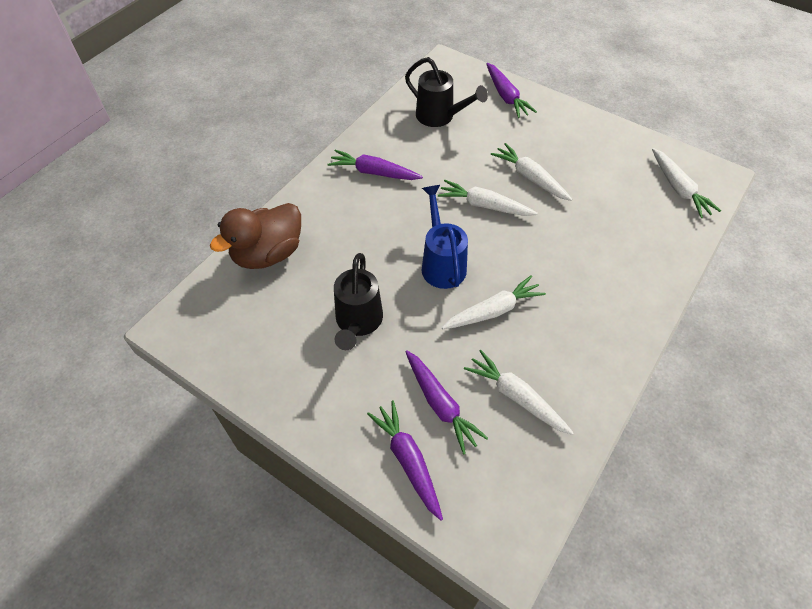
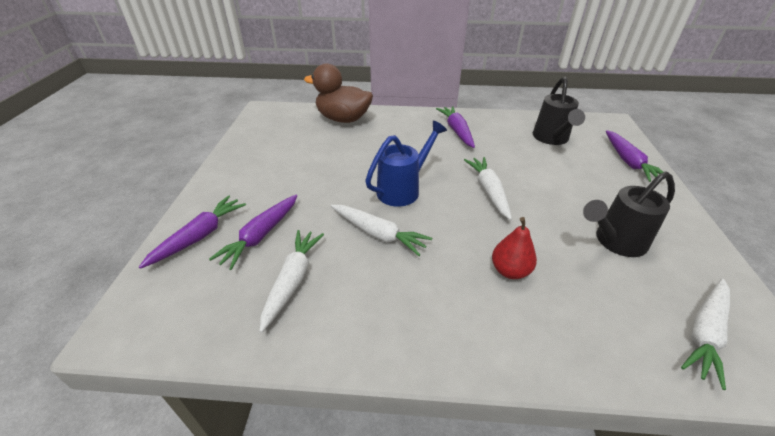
camera: 60 degrees right, 15 degrees down
black watering can [334,253,383,350] -> black watering can moved to [583,172,675,257]
purple carrot [486,63,537,118] -> purple carrot turned 45 degrees counterclockwise [606,130,663,182]
white carrot [491,143,572,201] -> none
none -> red pear [492,217,537,279]

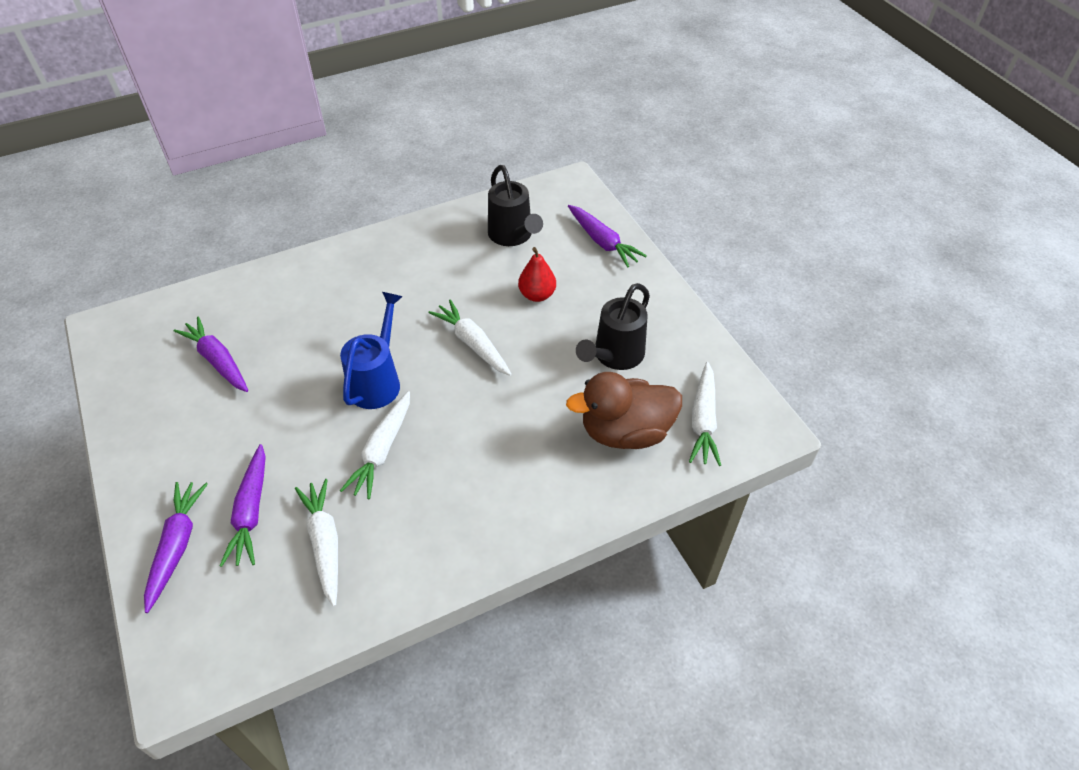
camera: 30 degrees left, 10 degrees up
brown duck [304,63,373,123] -> brown duck moved to [566,372,682,449]
white carrot [331,205,432,256] -> white carrot turned 105 degrees clockwise [340,391,410,500]
purple carrot [436,106,475,148] -> purple carrot moved to [173,316,248,392]
red pear [492,217,537,279] -> red pear moved to [518,247,556,302]

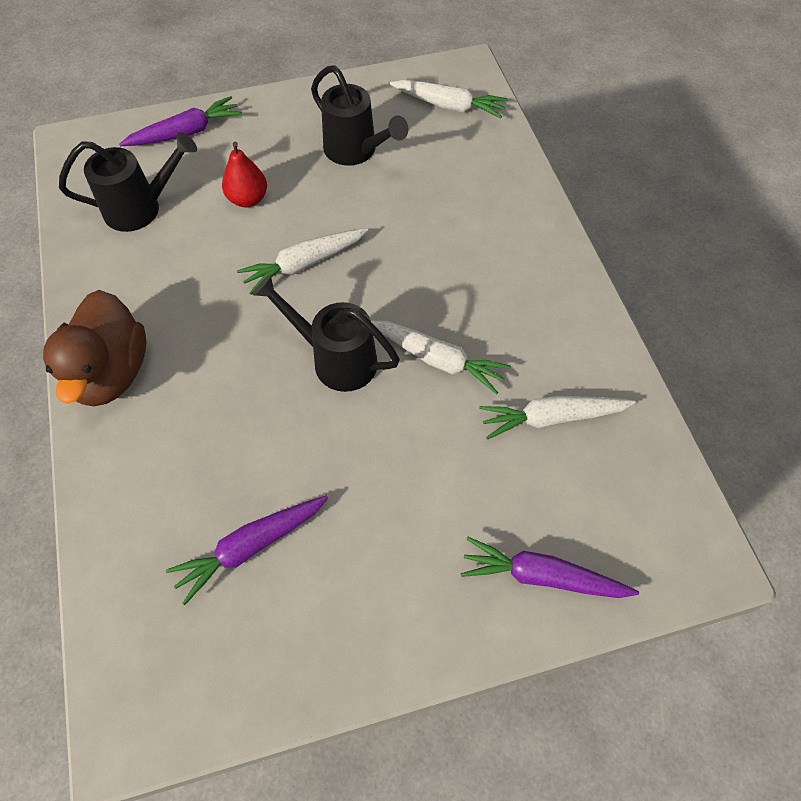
camera: 80 degrees left, 10 degrees up
purple carrot [220,444,266,567] -> none
blue watering can [340,292,403,409] -> black watering can [252,275,400,392]
brown duck [566,372,682,449] -> brown duck moved to [43,290,146,406]

